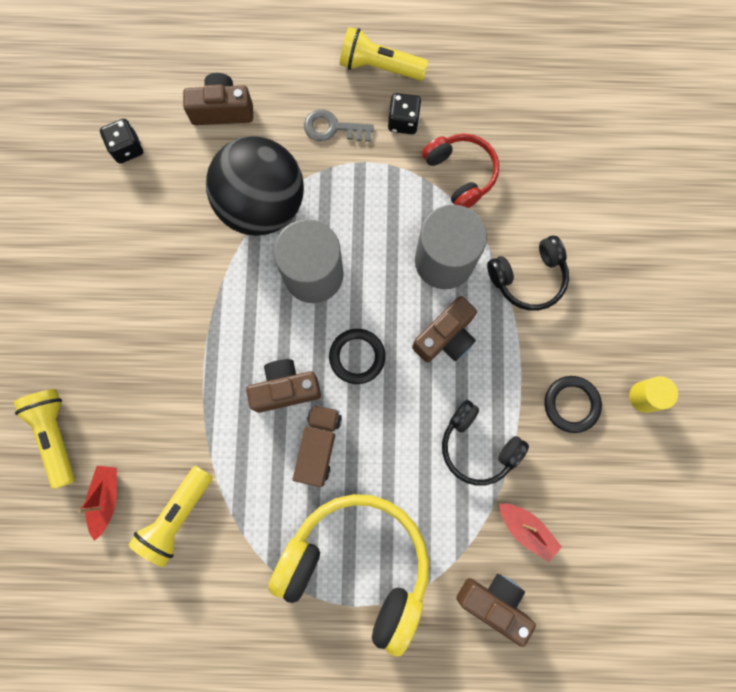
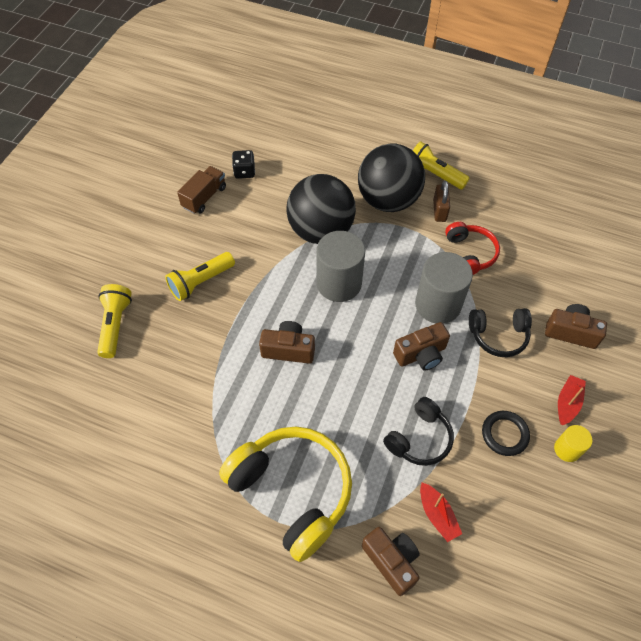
camera: 20 degrees right, 20 degrees down
red boat [78,466,117,541] -> red boat moved to [558,375,586,425]
yellow flashlight [128,465,213,567] -> yellow flashlight moved to [165,252,235,301]
brown camera [183,73,253,125] -> brown camera moved to [545,304,607,349]
brown truck [293,404,342,487] -> brown truck moved to [177,166,226,214]
grey key [304,109,374,142] -> black ball [358,144,425,212]
black ring [329,329,385,384] -> none
black dice [388,93,421,134] -> brown padlock [433,181,450,222]
black headphones [442,400,529,486] -> black headphones turned 105 degrees counterclockwise [383,397,454,466]

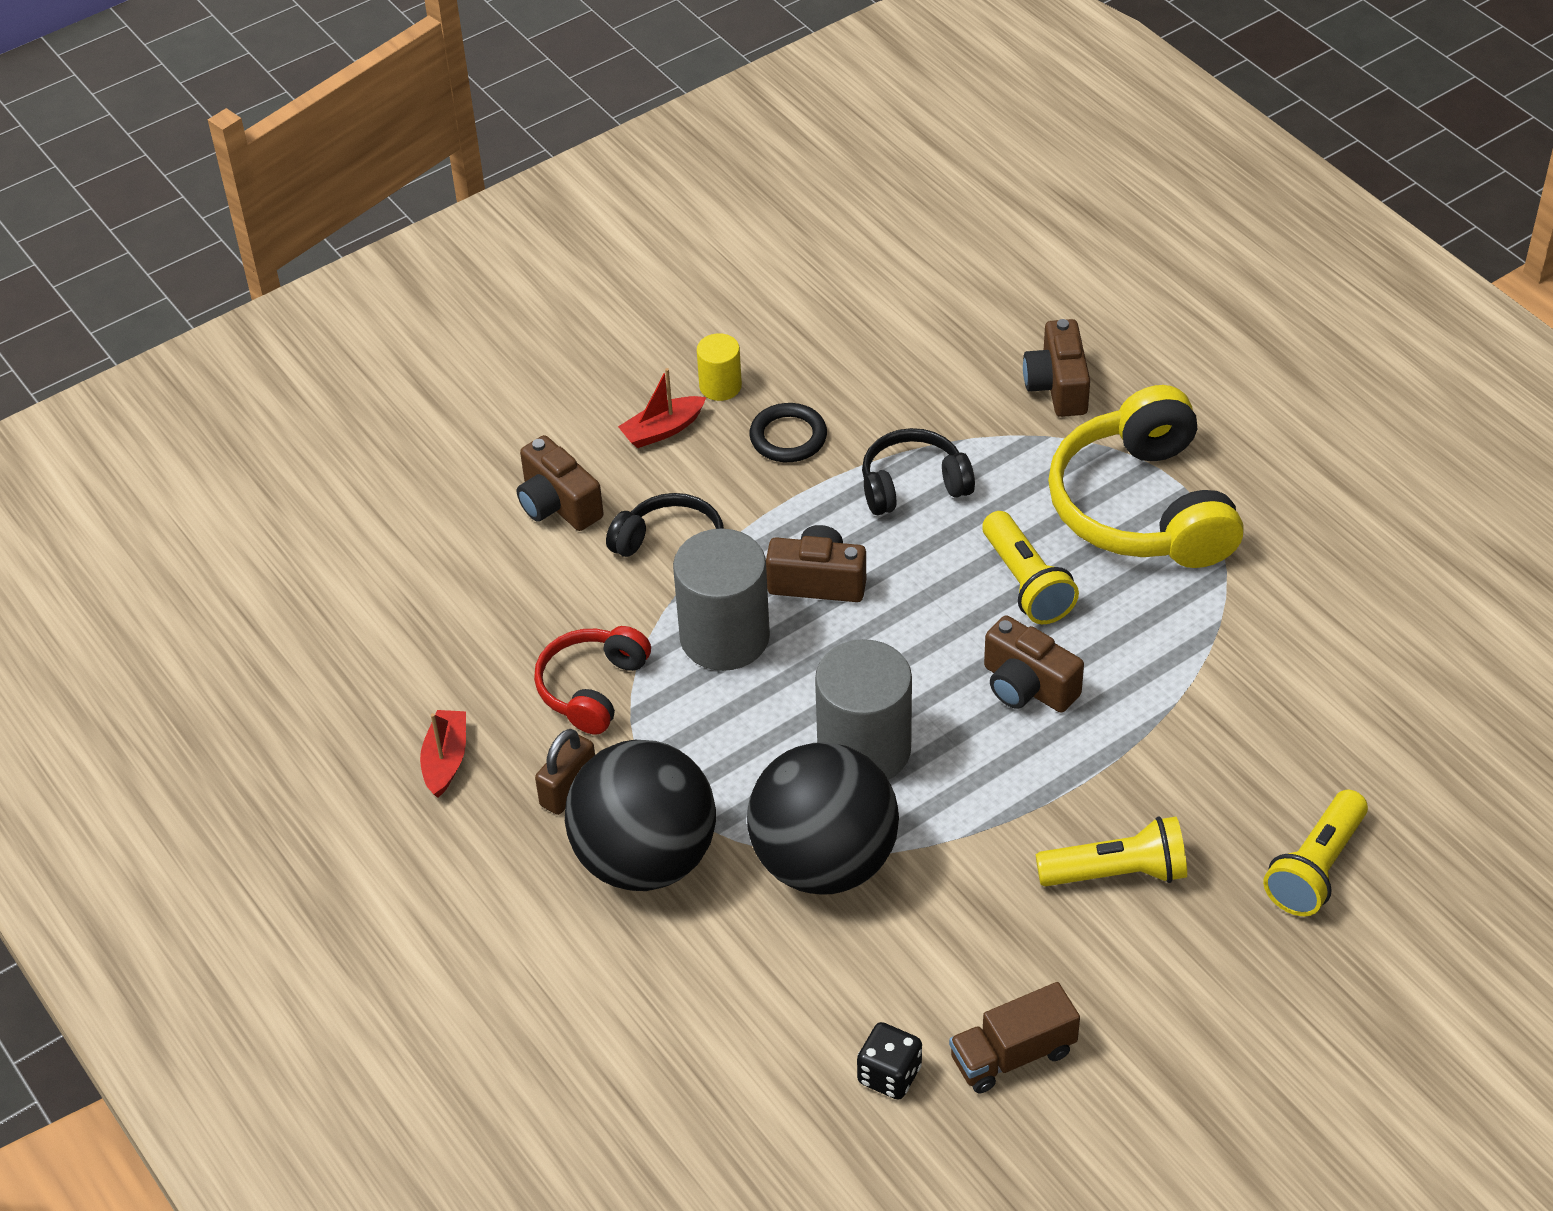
camera: 145 degrees left, 10 degrees down
yellow flashlight [413,141,470,190] -> yellow flashlight moved to [982,511,1079,624]
red boat [420,483,462,542] -> red boat moved to [420,710,466,798]

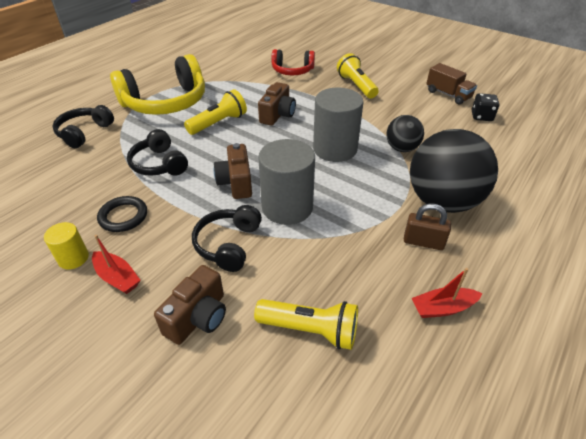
camera: 110 degrees left, 5 degrees down
red headphones [534,626,651,735] -> red headphones moved to [272,49,315,75]
black ball [747,742,899,895] -> black ball [386,115,424,152], size x0.53
brown camera [1023,319,1090,417] -> black headphones [53,105,114,148]
yellow flashlight [1263,790,1368,916] -> yellow flashlight moved to [254,299,358,350]

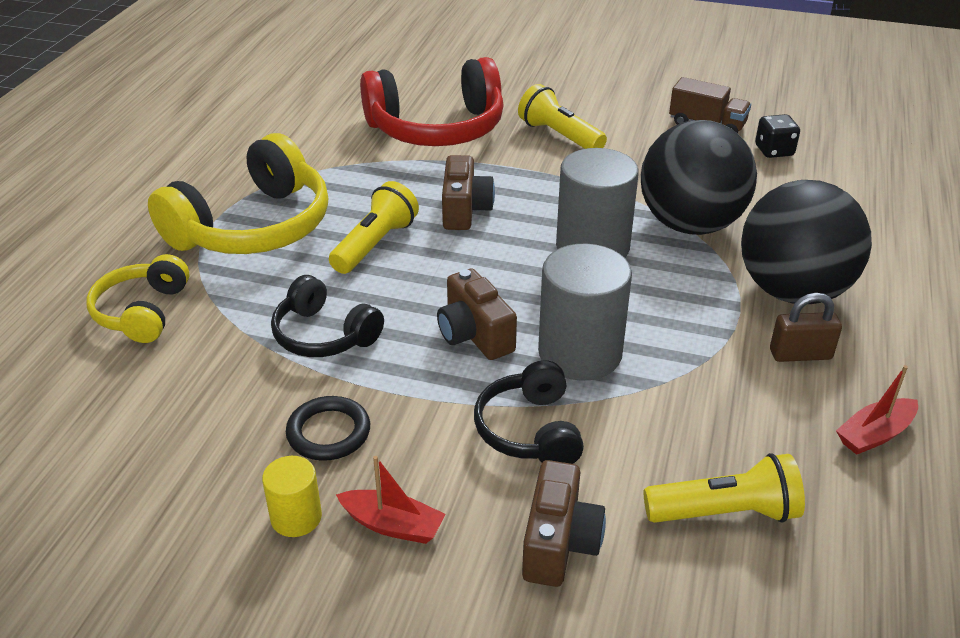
camera: 20 degrees left, 5 degrees down
black headphones [53,105,114,148] -> yellow headphones [86,254,189,343]
red headphones [272,49,315,75] -> red headphones [360,57,504,146], size x1.78
black ball [386,115,424,152] -> black ball [641,120,757,235], size x1.90

